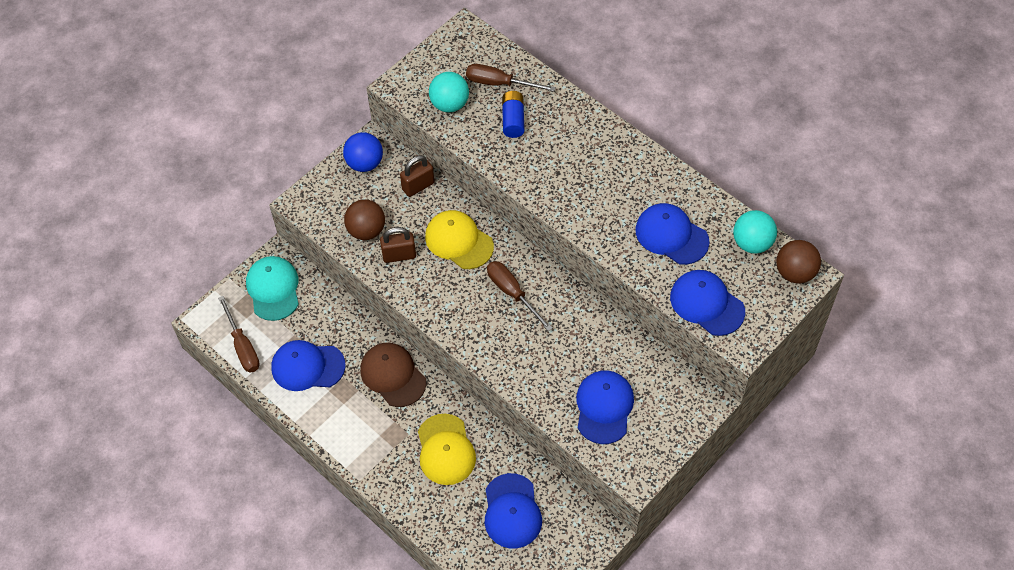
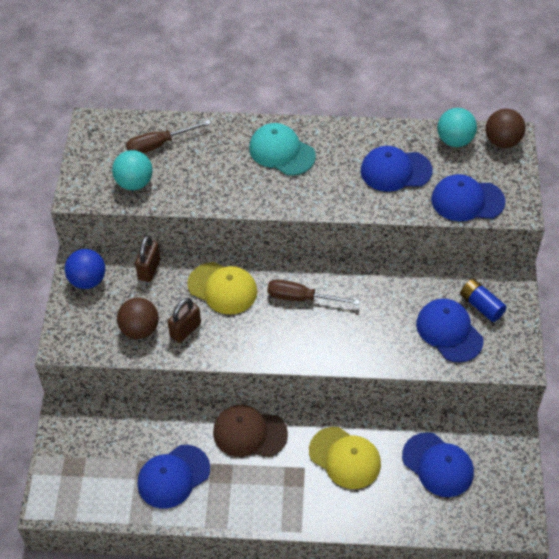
camera: 40 degrees left, 5 degrees down
brown screwdriver [218,296,260,373] -> none
turquoise cap [246,256,299,321] -> turquoise cap moved to [249,123,316,176]
yellow cap [425,210,494,269] -> yellow cap turned 150 degrees counterclockwise [187,262,257,314]
blue battery [502,91,524,138] -> blue battery moved to [460,279,507,322]

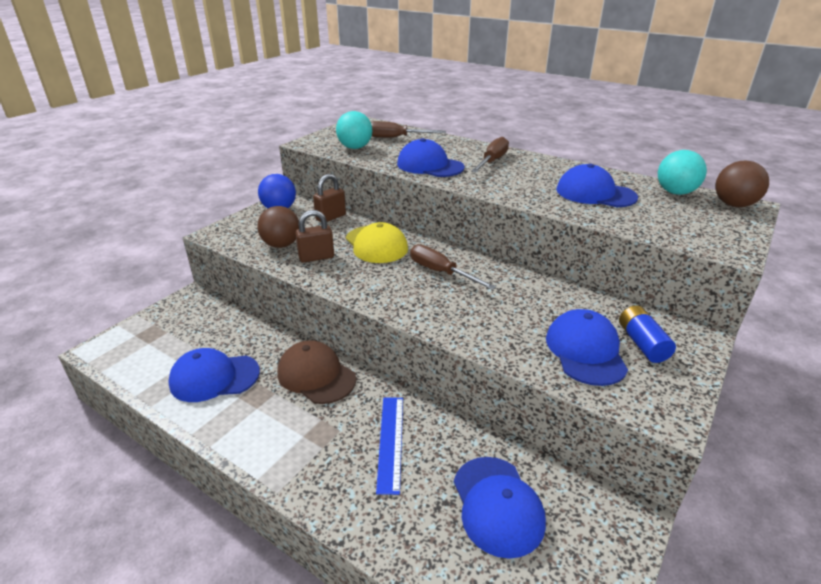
camera: 30 degrees right, 20 degrees down
turquoise cap [249,123,316,176] -> brown screwdriver [471,137,509,173]
yellow cap [309,427,381,489] -> blue ruler [376,398,403,495]
blue cap [431,174,505,221] -> blue cap moved to [397,138,465,177]

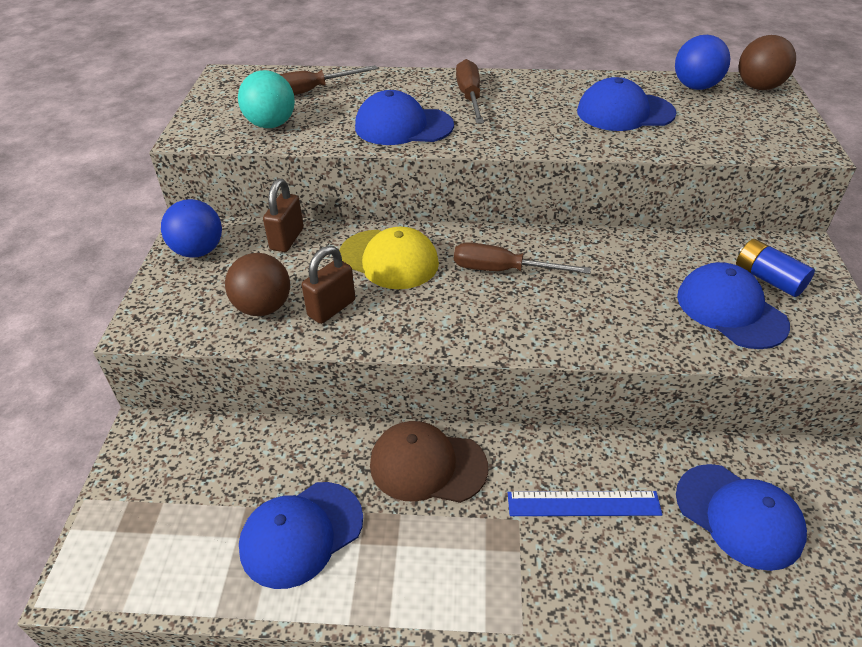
camera: 30 degrees left, 10 degrees up
blue ruler [376,398,403,495] -> blue ruler turned 60 degrees counterclockwise [508,491,663,516]
turquoise ball [658,150,707,195] -> blue ball [675,35,730,90]

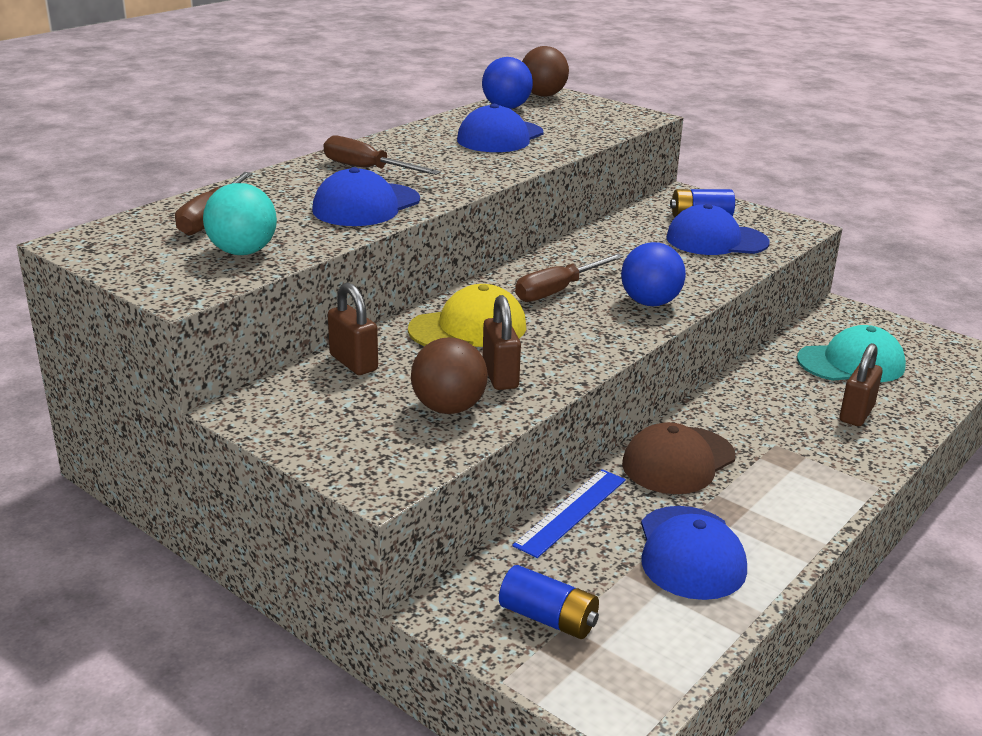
camera: 55 degrees left, 15 degrees down
blue ball [161,199,222,258] -> blue ball moved to [621,242,686,306]
blue ruler [508,491,663,516] -> blue ruler moved to [512,469,626,558]
blue cap [676,464,807,571] -> turquoise cap [797,325,906,382]
none -> blue battery [499,565,599,639]
none -> brown padlock [840,343,883,426]

